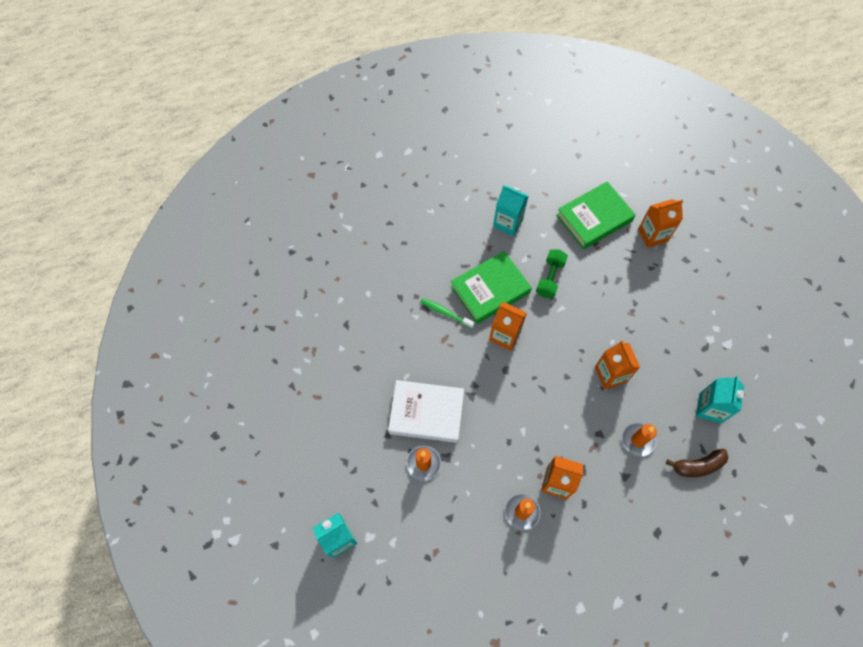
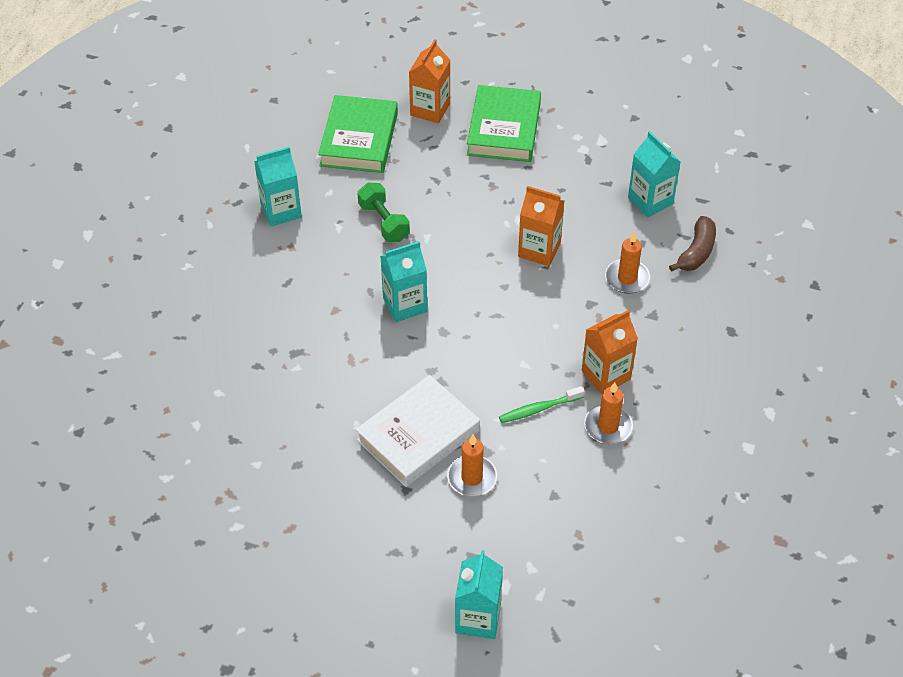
camera: 50 degrees left, 15 degrees down
green toothbrush [420,298,475,329] -> green toothbrush moved to [499,386,584,423]
green book [450,251,532,324] -> green book moved to [467,85,541,162]
orange carton [489,302,527,351] -> turquoise carton [380,241,427,322]

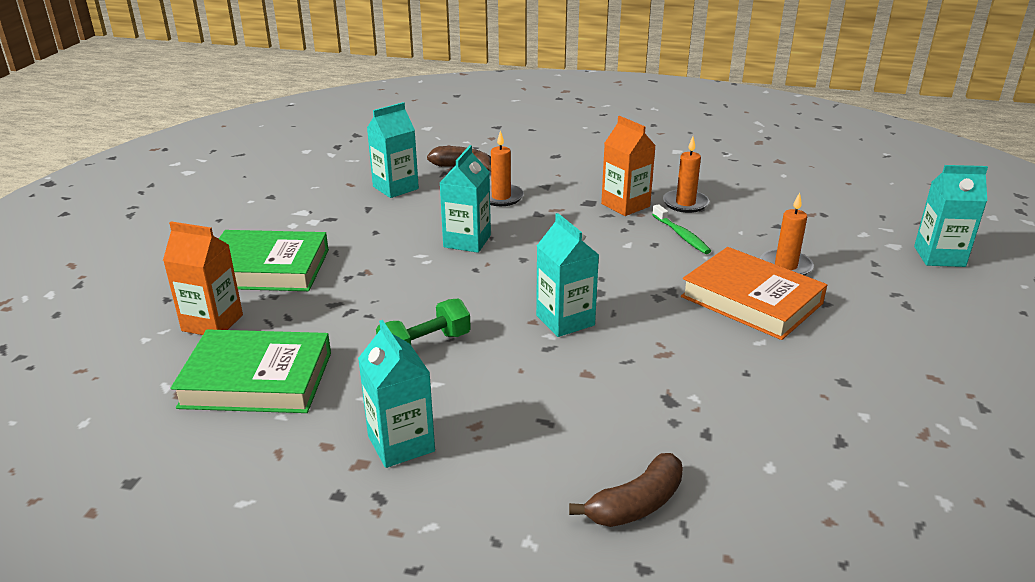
camera: 95 degrees left, 20 degrees down
white book [355,375,480,487] -> orange book [681,247,827,340]
orange carton [518,186,564,266] -> turquoise carton [440,145,491,253]
none -> brown banana [569,453,683,527]

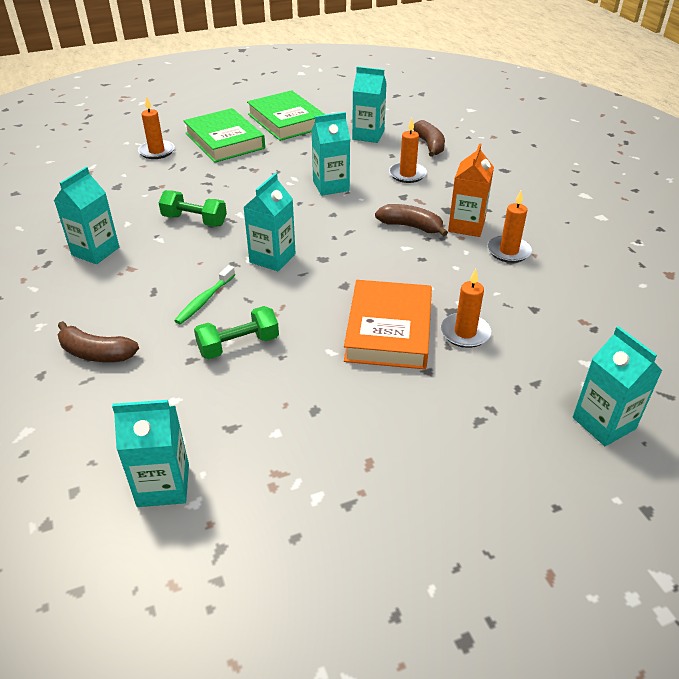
camera: 55 degrees right, 10 degrees up
orange carton [163,221,243,335] -> orange candle [138,96,175,159]
green book [170,329,331,413] -> green book moved to [247,90,326,141]
green toothbrush [652,204,711,254] -> green toothbrush moved to [174,265,235,324]
none -> turquoise carton [112,400,189,507]
none -> green dumbbell [194,306,279,359]
none -> brown banana [375,204,448,236]

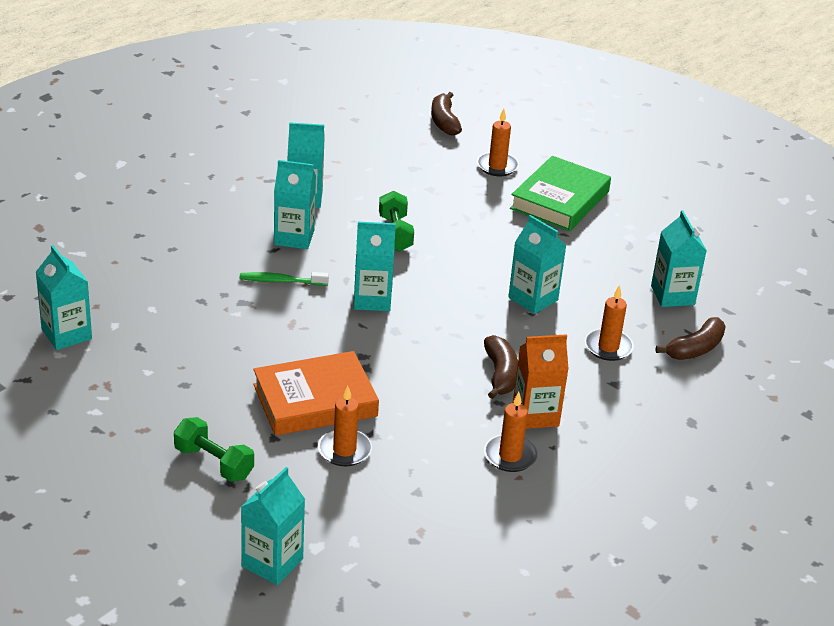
camera: 60 degrees right, 5 degrees down
brown banana [58,321,139,362] -> brown banana moved to [431,92,462,136]
green dumbbell [194,306,279,359] -> green dumbbell moved to [174,417,254,482]
green book [247,90,326,141] -> none
none -> turquoise carton [274,160,316,249]

